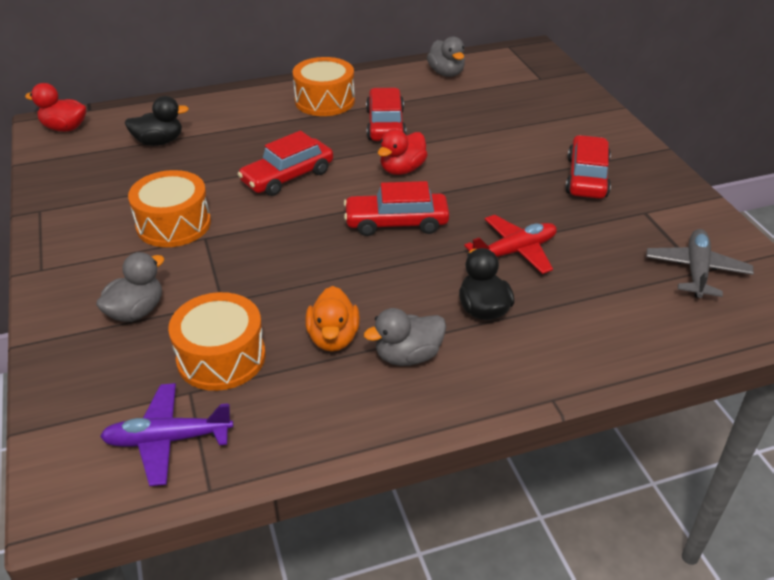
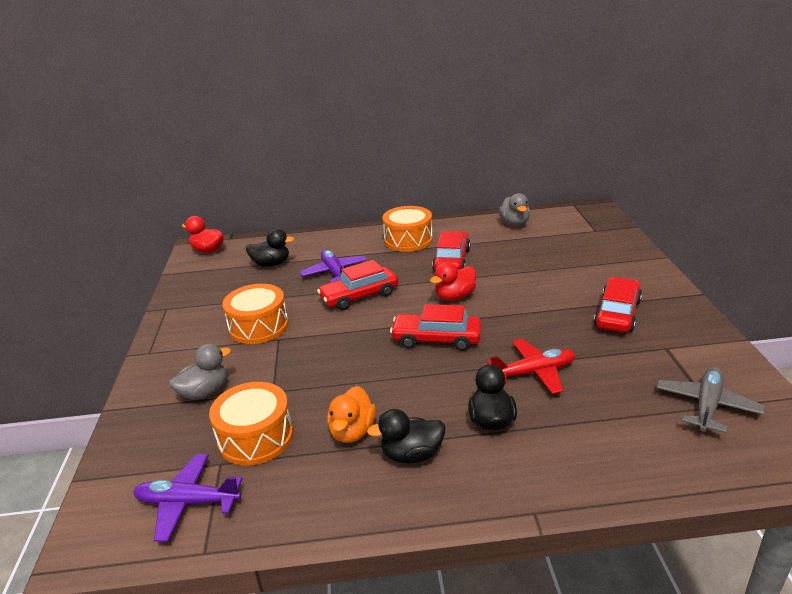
camera: 15 degrees right, 10 degrees down
grey duck [364,308,446,366] -> black duck [367,409,445,464]
none -> purple plane [300,249,367,283]

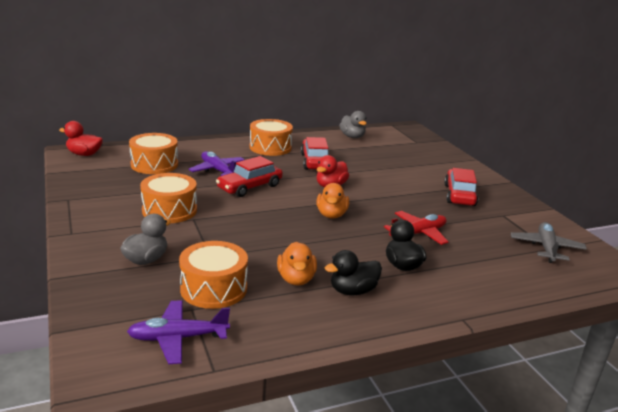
camera: 20 degrees left, 5 degrees down
black duck [246,229,294,267] -> orange drum [129,133,178,174]
red car [390,304,482,351] -> orange duck [316,183,349,219]

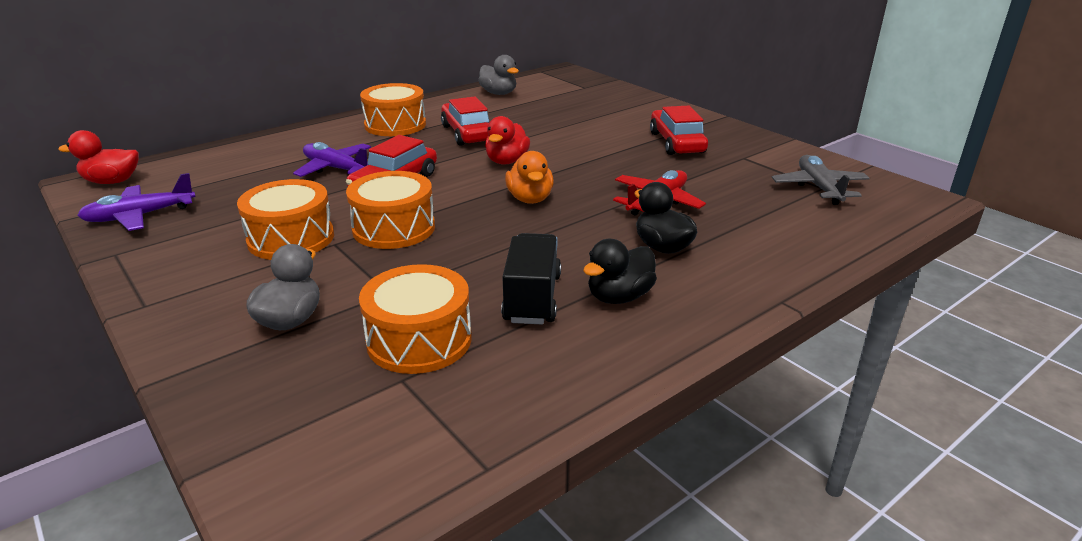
camera: 15 degrees left, 5 degrees up
purple plane [127,300,230,364] -> purple plane moved to [77,173,196,231]
orange drum [129,133,178,174] -> orange drum moved to [346,171,435,249]
orange duck [277,242,317,286] -> black truck [501,233,561,325]

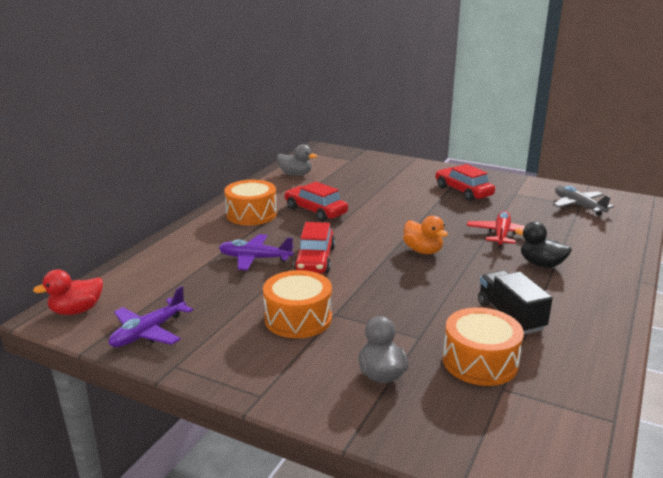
camera: 25 degrees left, 5 degrees down
orange drum [346,171,435,249] -> none
red duck [485,116,530,165] -> none
black duck [583,239,657,304] -> none

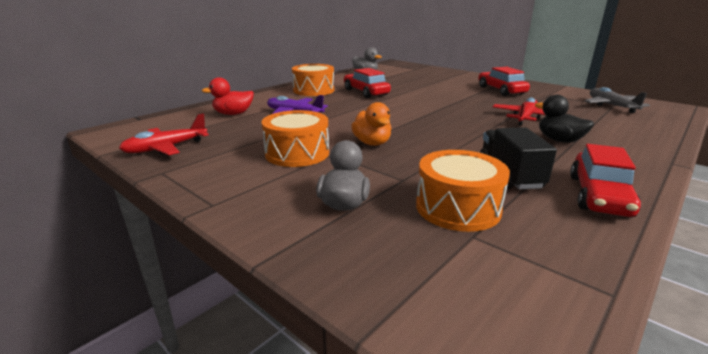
camera: 15 degrees right, 0 degrees up
red duck [33,269,103,315] -> red duck moved to [202,77,254,115]
purple plane [109,286,193,347] -> red plane [119,113,209,155]
red car [294,222,335,274] -> red car moved to [570,144,641,217]
orange duck [403,216,448,254] -> orange duck moved to [351,102,391,146]

